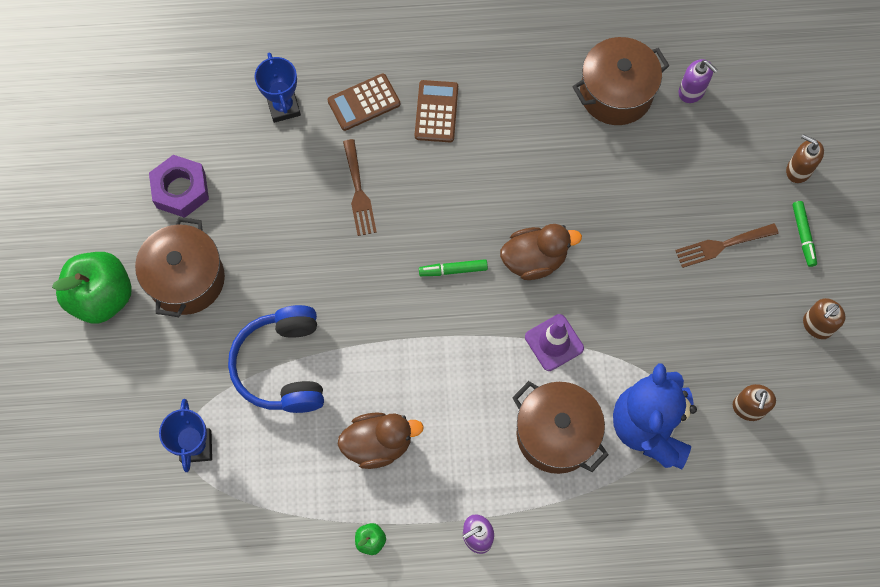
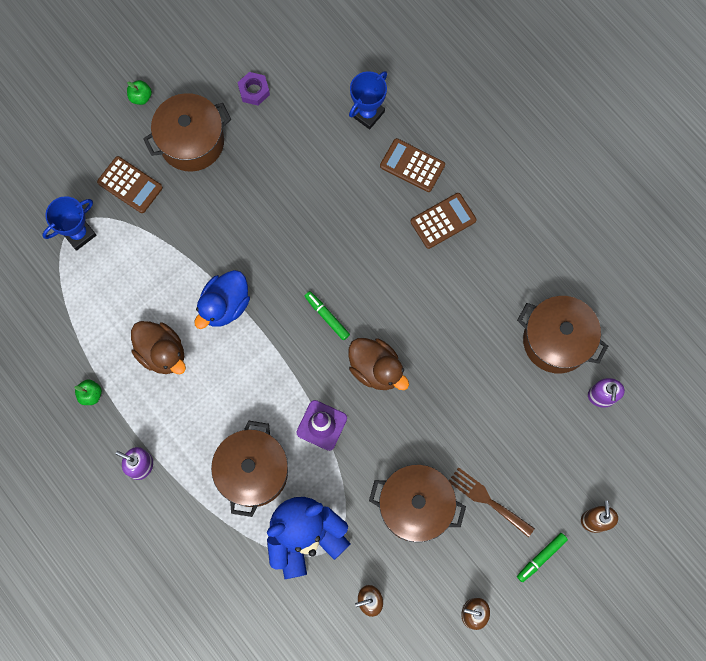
camera: 55 degrees right, 5 degrees up
green apple [52,252,132,324] -> green apple [127,80,152,105], size x0.41
purple nut [149,155,209,218] -> purple nut [238,72,270,106], size x0.63
blue headphones [228,305,324,413] -> none
brown fork [343,139,377,236] -> none
none -> brown calculator [97,156,163,213]
none -> blue duck [195,270,250,329]
none -> brown pot [369,465,466,542]

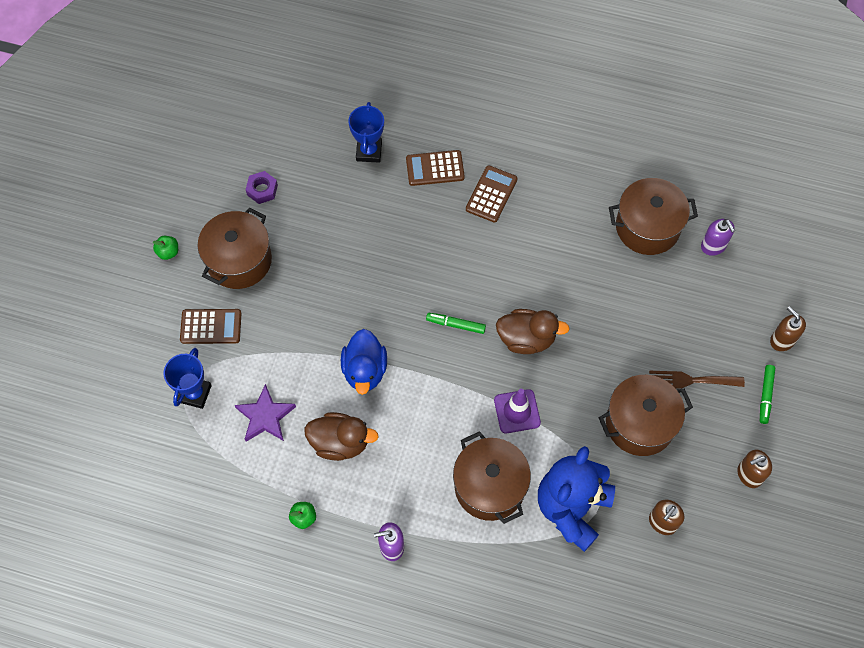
camera: 35 degrees left, 10 degrees down
none -> purple star [234,384,296,442]

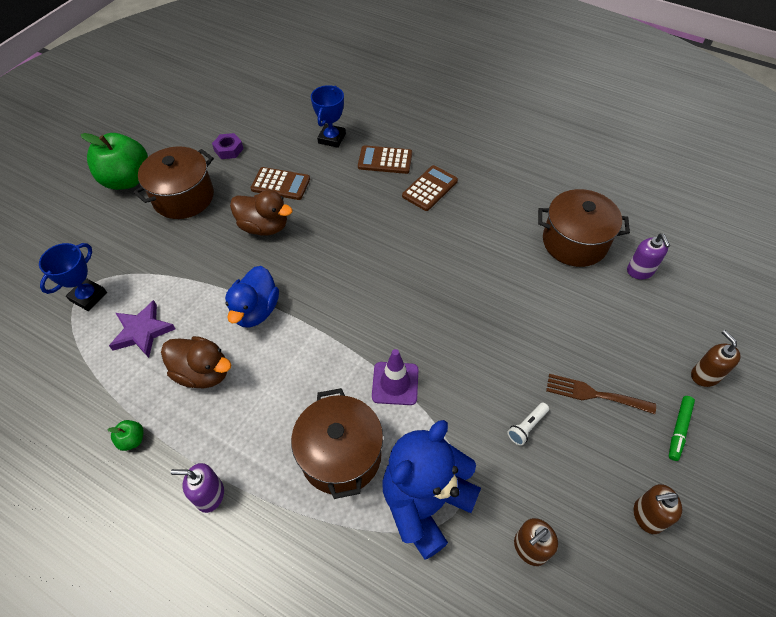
camera: 15 degrees right, 10 degrees down
green apple [153,236,178,260] -> green apple [81,133,148,190], size x2.44
brown calculator [180,309,242,344] -> brown calculator moved to [250,167,310,200]
green marker [426,313,486,334] -> none
brown duck [496,309,569,354] -> brown duck moved to [230,190,293,236]
brown pot [599,375,693,456] -> white flashlight [507,403,549,446]

